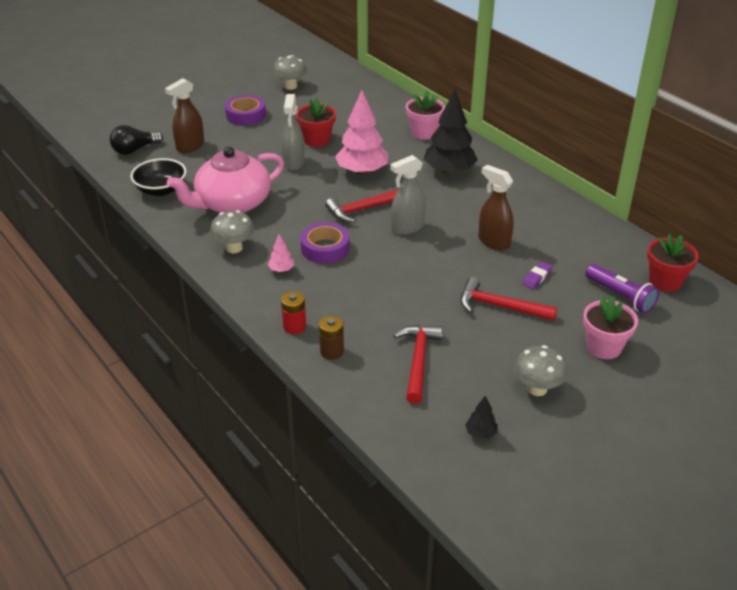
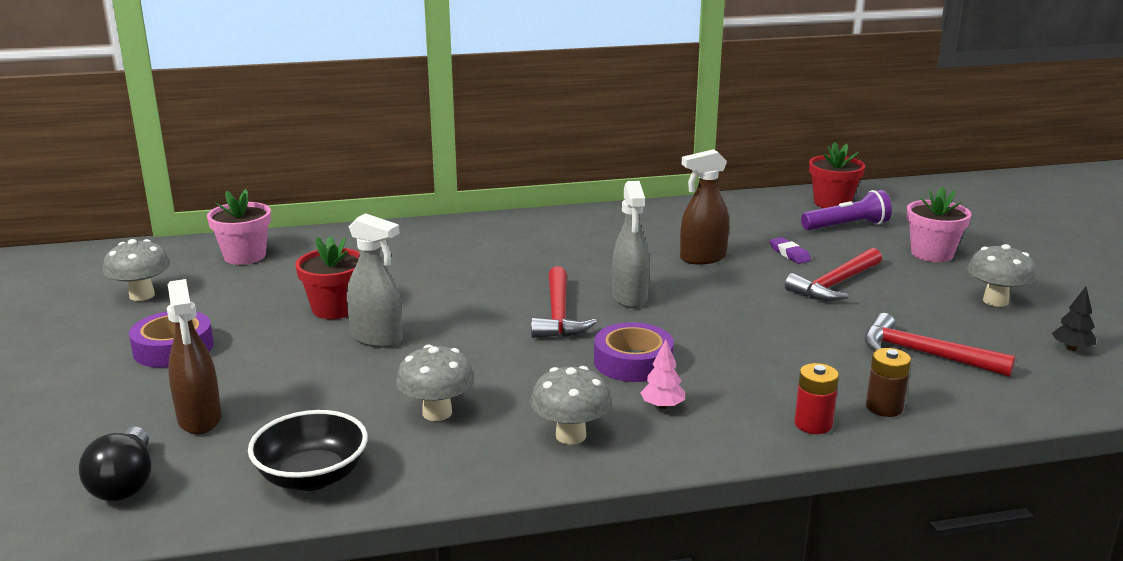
camera: 65 degrees left, 15 degrees down
pink teapot [167,147,284,213] -> grey mushroom [396,344,475,421]
pink tree [335,90,388,175] -> none
pink flower pot [406,91,445,140] -> pink flower pot moved to [207,189,271,265]
black tree [424,90,478,175] -> none

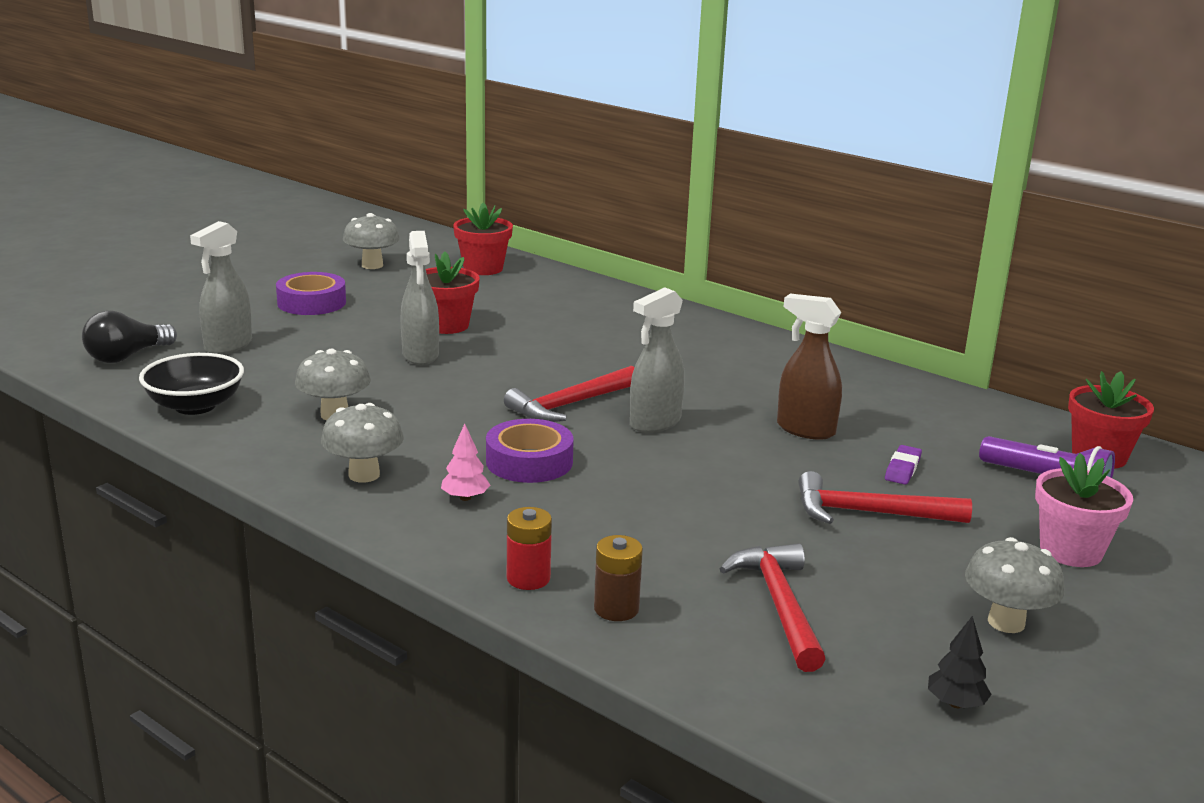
camera: 50 degrees right, 0 degrees up
brown spray bottle [167,279,221,434] -> grey spray bottle [190,221,252,355]
pink flower pot [207,189,271,265] -> red flower pot [453,202,513,275]

